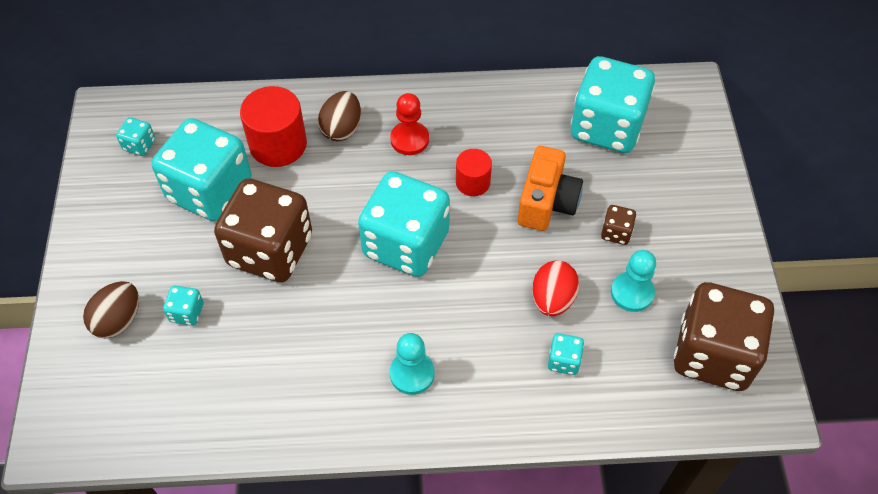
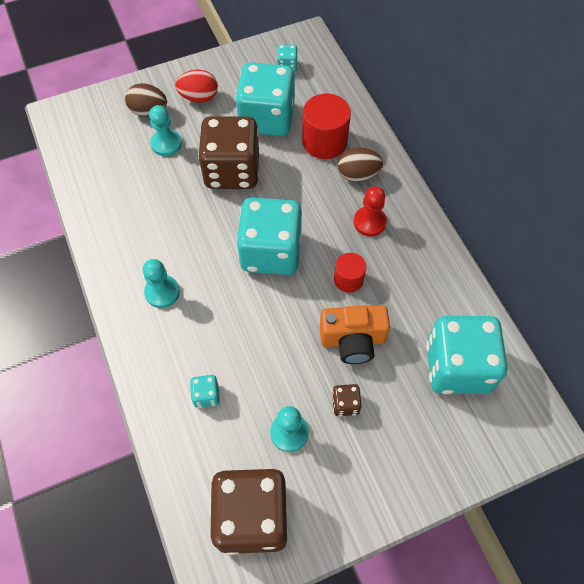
camera: 70 degrees right, 5 degrees up
turquoise dice [163,286,203,326] -> turquoise pawn [149,105,182,156]
red egg [532,260,579,316] -> red egg moved to [175,69,218,102]

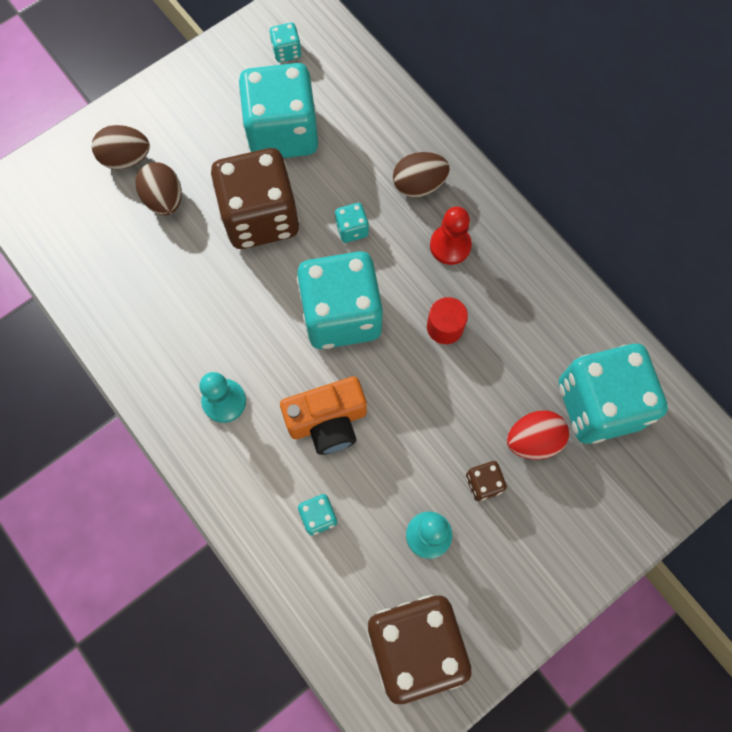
camera: 15 degrees left, 10 degrees up
turquoise pawn [149,105,182,156] -> brown egg [135,162,182,215]
red egg [175,69,218,102] -> red egg moved to [507,410,569,460]
red cylinder [302,93,351,159] -> none
orange camera [320,305,390,364] -> orange camera moved to [280,376,367,455]
none -> turquoise dice [335,203,369,243]

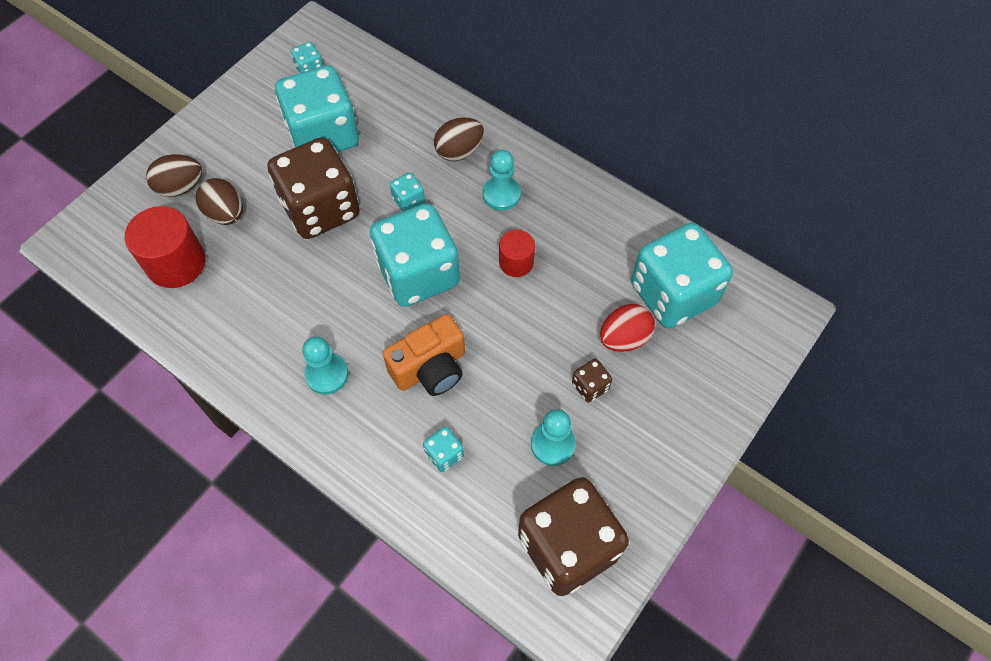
camera: 15 degrees left, 10 degrees down
red pawn [430,207,472,265] -> turquoise pawn [483,150,521,211]
none -> red cylinder [124,206,206,288]

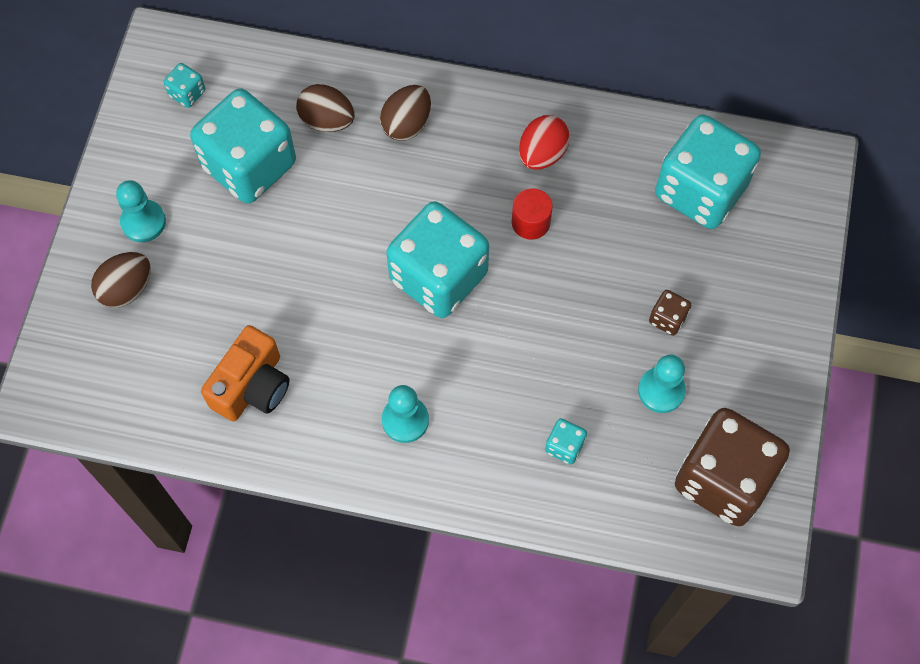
camera: 25 degrees left, 5 degrees up
red cylinder [124,206,206,288] -> none
brown egg [196,178,243,225] -> brown egg moved to [296,84,355,132]
brown dice [268,137,360,239] -> none
orange camera [382,314,465,396] -> orange camera moved to [201,325,290,421]
turquoise dice [390,173,425,212] -> none
turquoise pawn [483,150,521,211] -> turquoise pawn moved to [116,180,166,242]
red egg [600,304,655,352] -> red egg moved to [519,115,570,170]

